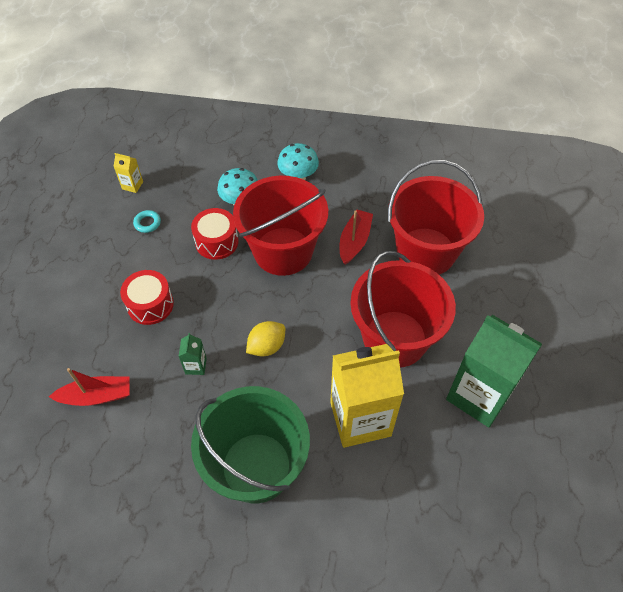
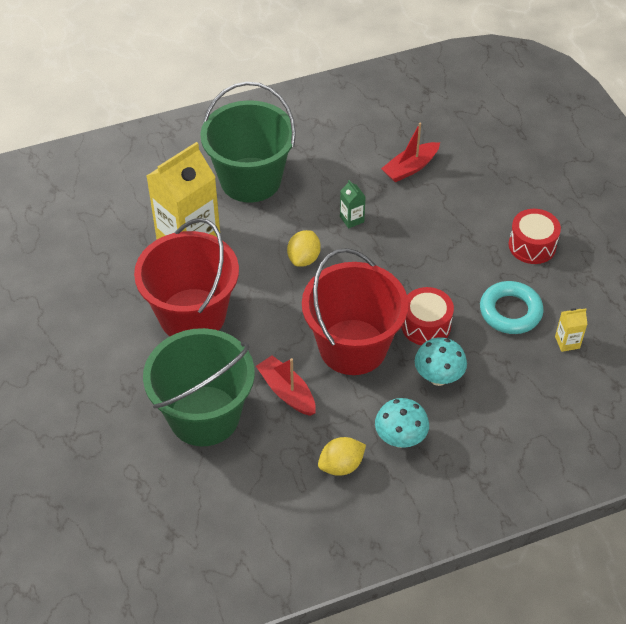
camera: 150 degrees right, 5 degrees down
red drum [120,270,174,325] -> red drum moved to [509,209,561,264]
turquoise ring [133,210,161,233] -> turquoise ring [480,281,544,334], size x2.00
red boat [340,210,373,265] -> red boat turned 150 degrees clockwise [256,355,316,416]
red bucket [388,160,484,275] -> green bucket [143,328,255,446]
green carton [446,315,542,427] -> none
none -> yellow lemon [318,437,366,476]

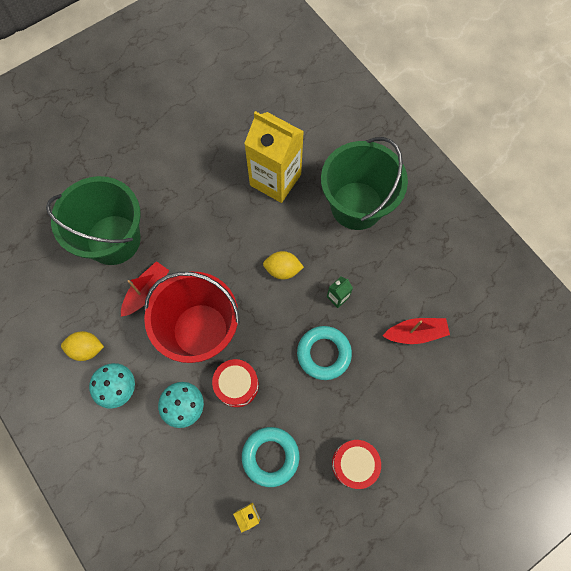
camera: 75 degrees right, 20 degrees up
red bucket [134,218,239,336] -> none
yellow lemon [318,437,366,476] -> yellow lemon turned 45 degrees counterclockwise [61,331,104,361]
red boat [381,123,440,182] -> red boat turned 135 degrees clockwise [383,318,450,344]
none -> turquoise ring [297,326,352,380]

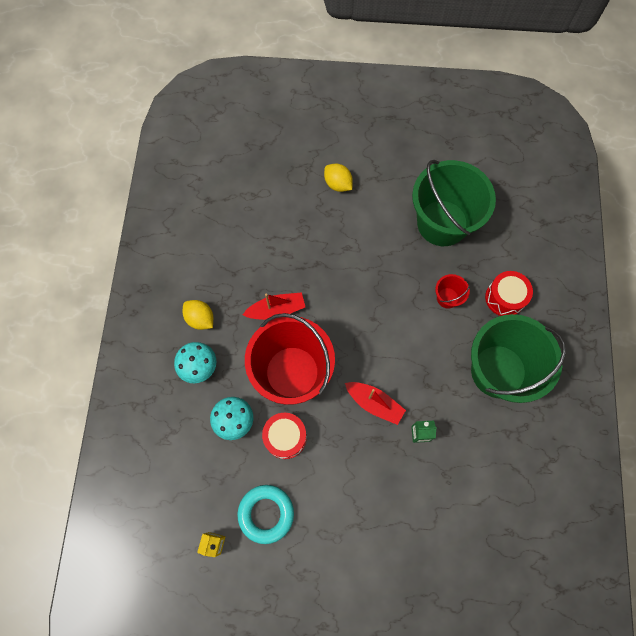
camera: 40 degrees right, 0 degrees up
green bucket [46,176,141,265] -> green bucket moved to [412,160,496,246]
yellow carton [244,111,304,203] -> red bucket [435,274,470,308]
yellow lemon [263,251,304,279] -> yellow lemon moved to [324,164,353,192]
turquoise ring [297,326,352,380] -> none
red drum [332,440,381,489] -> red drum moved to [485,271,533,316]
red boat [383,318,450,344] -> red boat moved to [345,382,406,425]

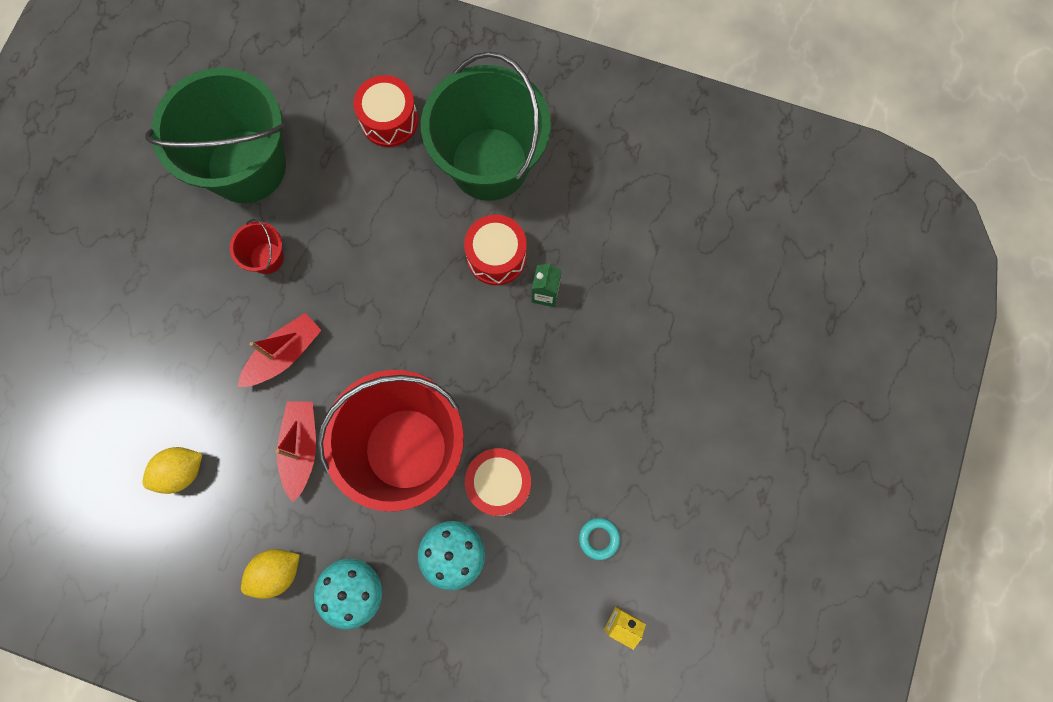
camera: 75 degrees left, 5 degrees up
turquoise ring [237,485,294,544] -> turquoise ring [579,518,620,560], size x0.50
yellow lemon [324,164,353,192] -> yellow lemon moved to [142,447,202,494]
red boat [345,382,406,425] -> red boat moved to [238,313,322,387]
red bucket [435,274,470,308] -> red bucket moved to [230,219,284,274]
none -> red drum [464,215,527,285]

